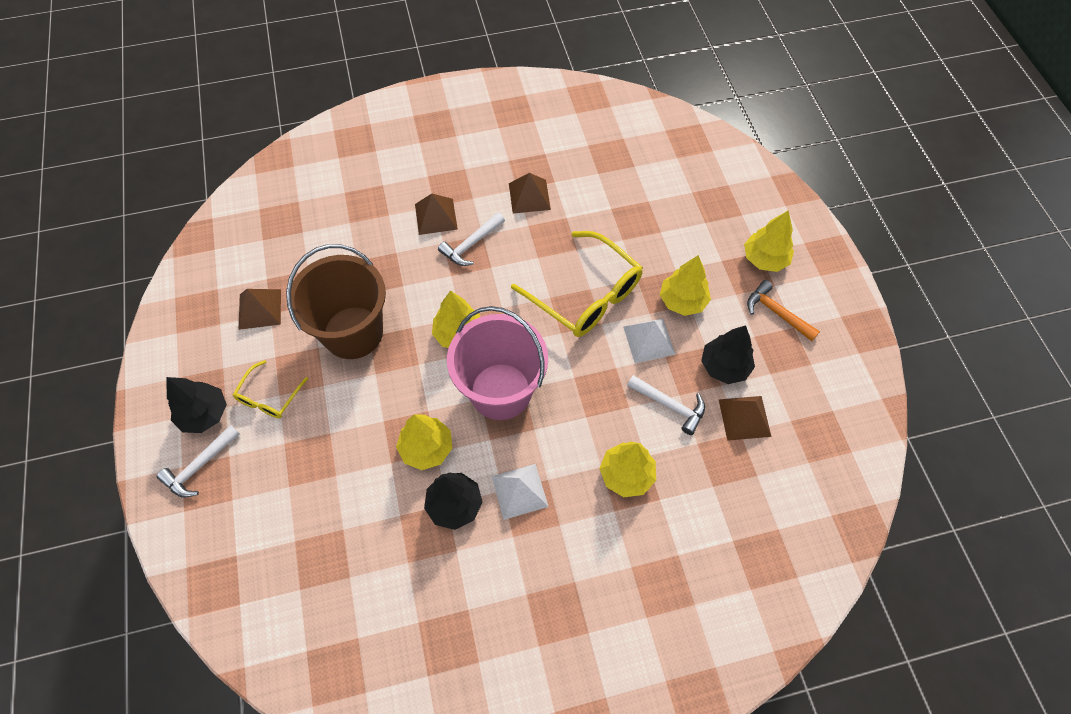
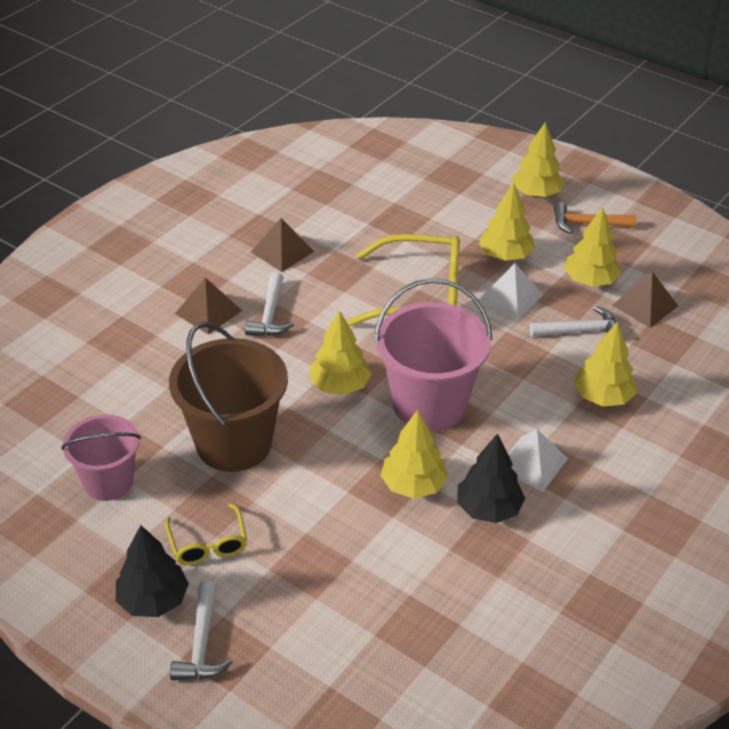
camera: 40 degrees left, 20 degrees down
brown pyramid [239,289,281,330] -> pink bucket [61,415,141,501]
black tree [701,325,755,384] -> yellow tree [564,207,621,287]

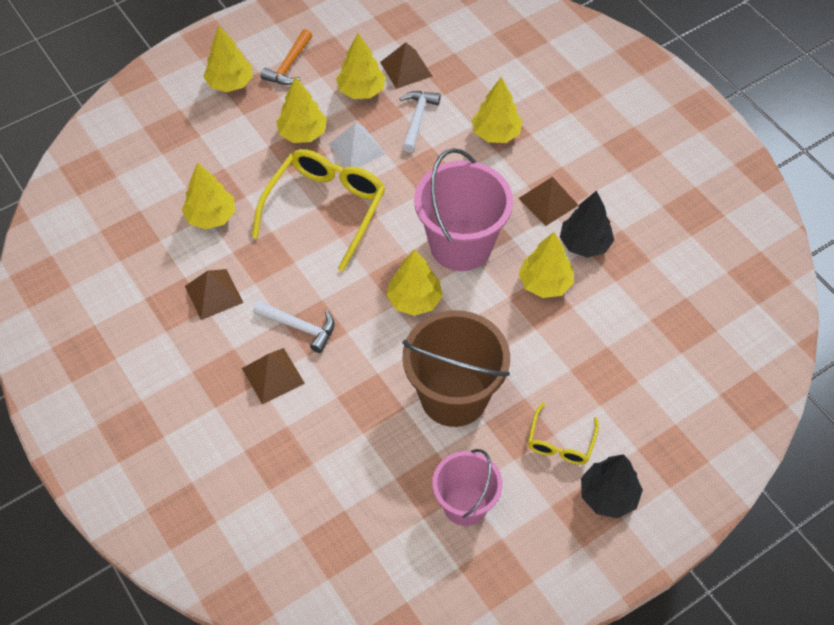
camera: 70 degrees left, 15 degrees up
yellow glasses [165,503,247,565] -> yellow glasses turned 105 degrees clockwise [528,402,599,465]
white hammer [170,581,233,680] -> none
white pyramid [508,429,568,492] -> brown pyramid [518,177,579,226]
none -> yellow tree [182,162,235,230]

